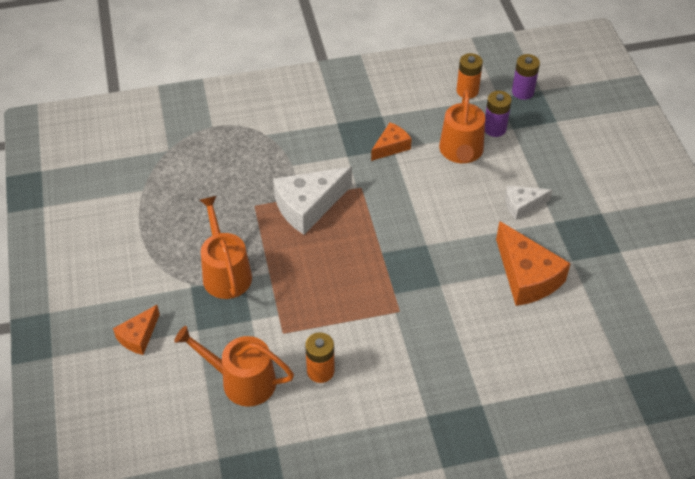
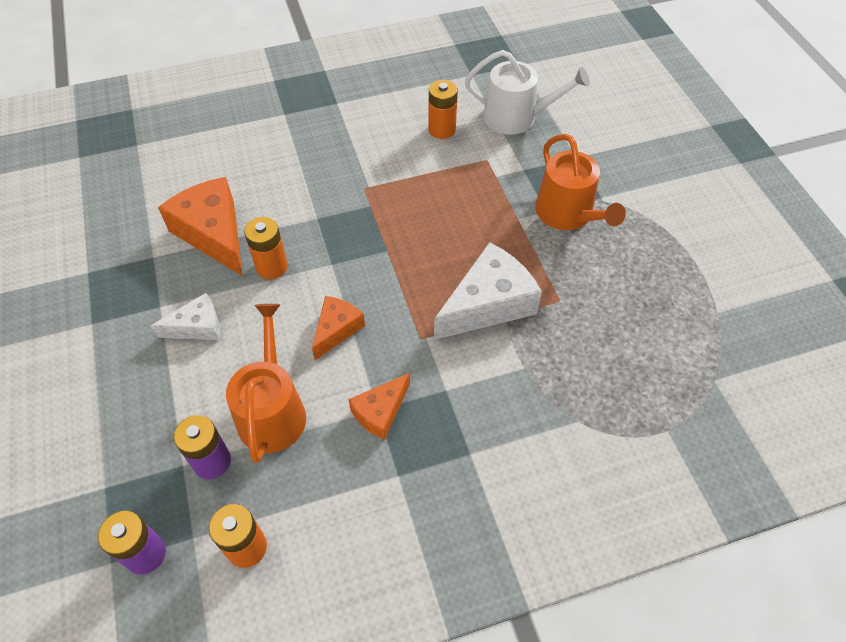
camera: 175 degrees right, 5 degrees up
orange cheese [113,305,160,355] -> orange cheese moved to [312,296,365,360]
orange watering can [174,326,294,407] -> white watering can [465,50,590,135]
none -> orange battery [244,217,288,279]

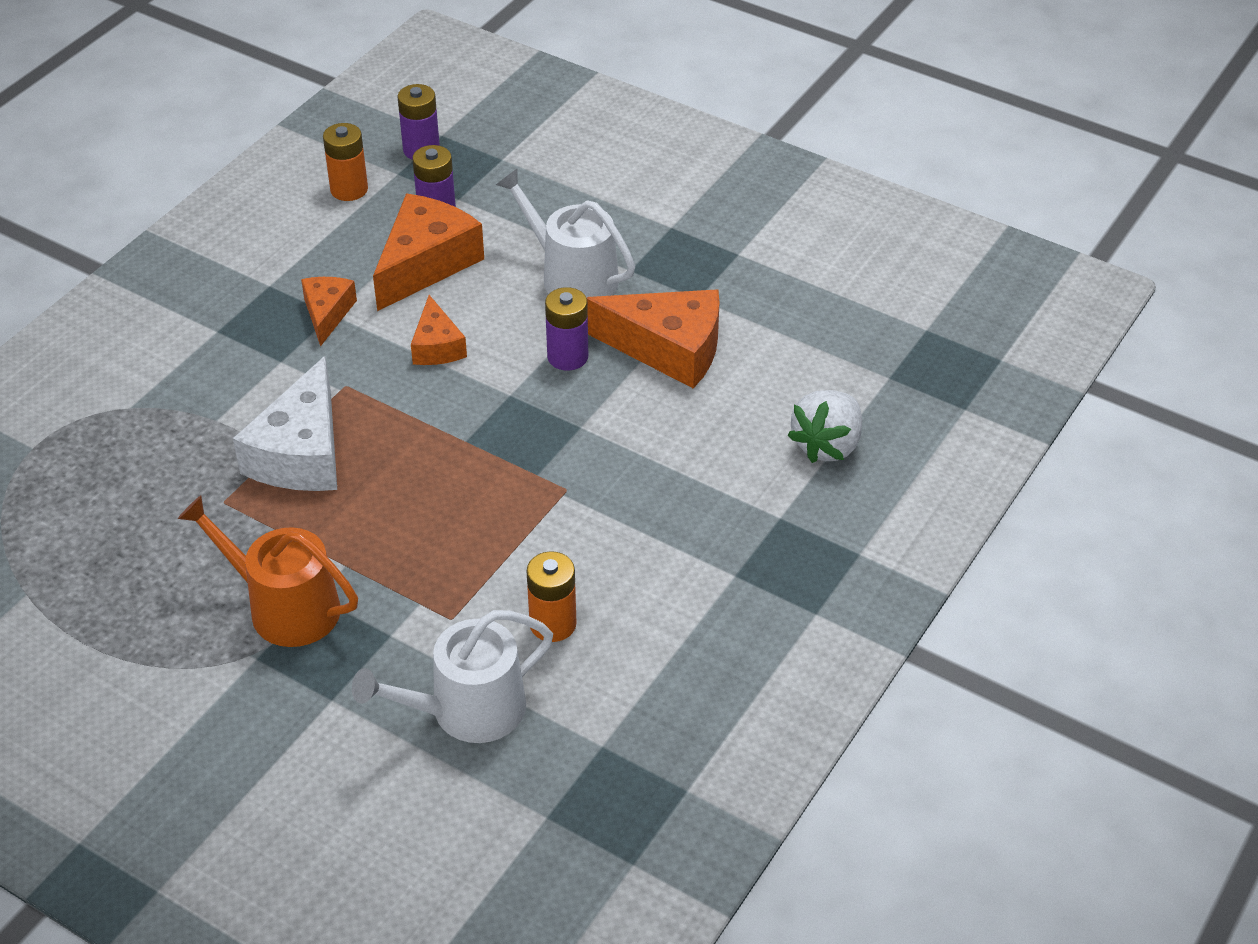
camera: 140 degrees right, 10 degrees down
white cheese [151,293,220,340] -> white watering can [496,168,635,298]
orange watering can [226,304,306,463] -> orange cheese [373,194,484,311]
orange battery [244,217,288,279] -> purple battery [545,287,588,371]
none -> white strawberry [787,390,862,463]

